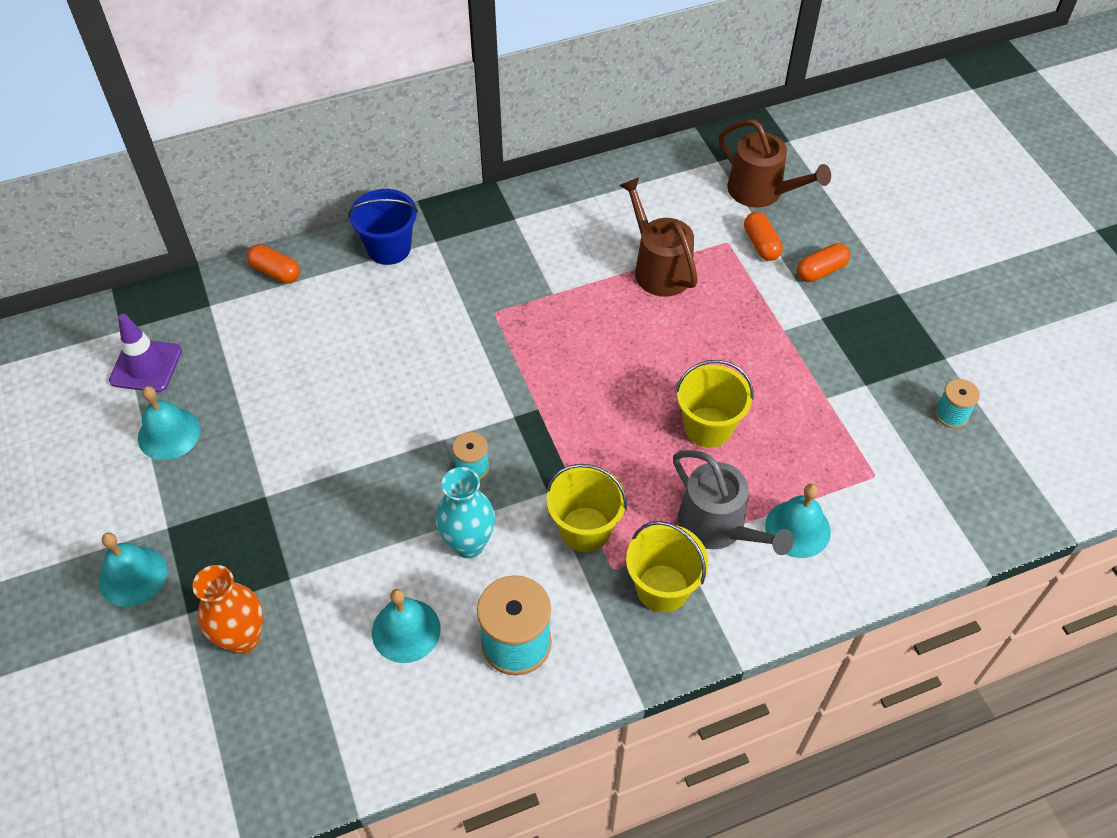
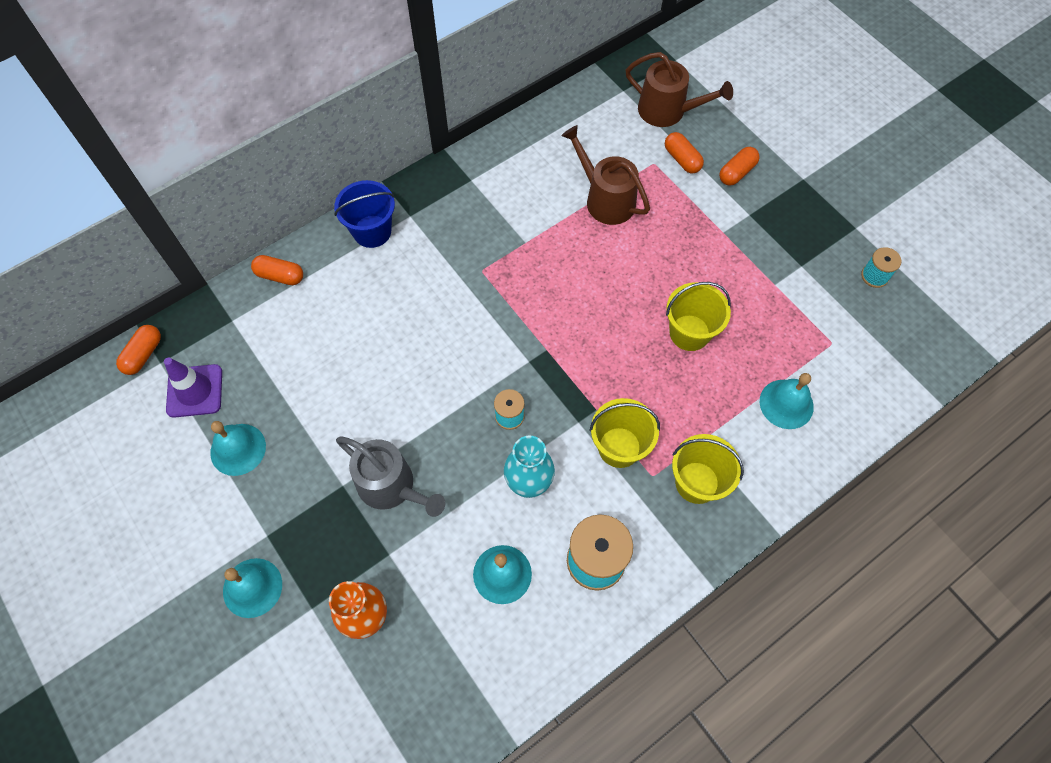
camera: 15 degrees left, 10 degrees up
grey watering can [673,450,794,555] -> grey watering can moved to [336,436,445,517]
none -> orange capsule [116,325,161,375]

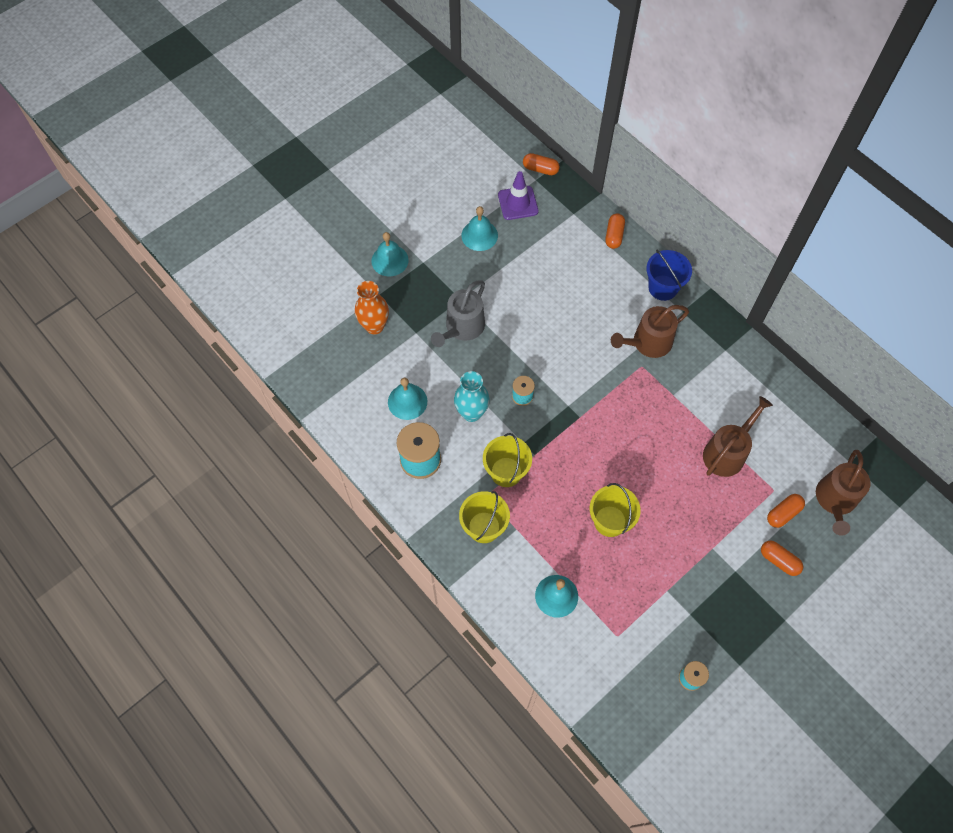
camera: 85 degrees right, 0 degrees up
none -> brown watering can [611,305,689,358]

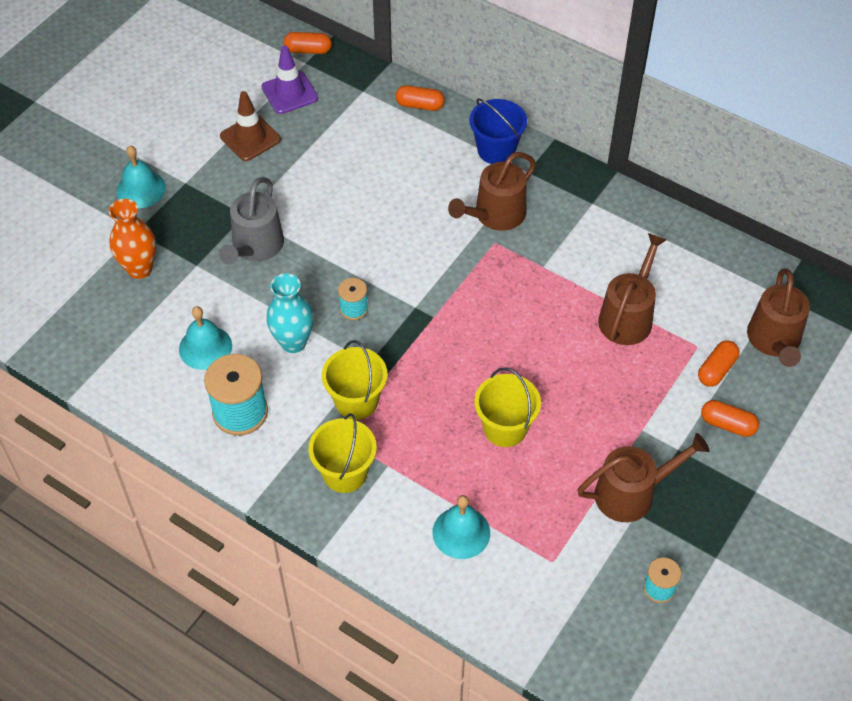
camera: 15 degrees left, 10 degrees down
turquoise bell [461,206,498,251] -> brown traffic cone [220,91,281,161]
orange capsule [605,213,625,249] -> orange capsule turned 75 degrees counterclockwise [395,85,445,111]
none -> brown watering can [578,433,710,522]

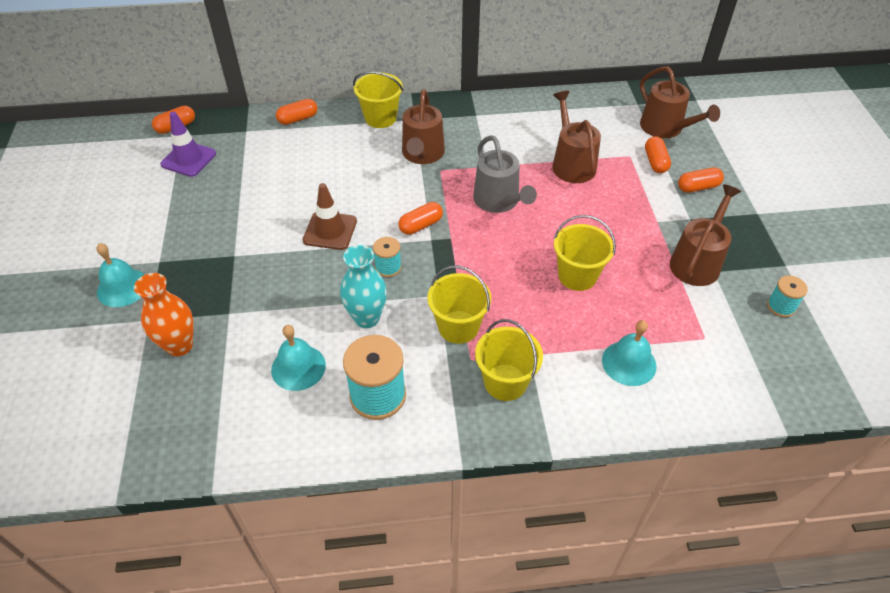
camera: 40 degrees left, 5 degrees down
grey watering can [219,177,284,265] -> grey watering can moved to [473,135,537,213]
brown traffic cone [220,91,281,161] -> brown traffic cone moved to [303,183,357,250]
blue bucket [469,98,527,164] -> yellow bucket [353,72,403,128]
none -> orange capsule [398,202,443,235]

